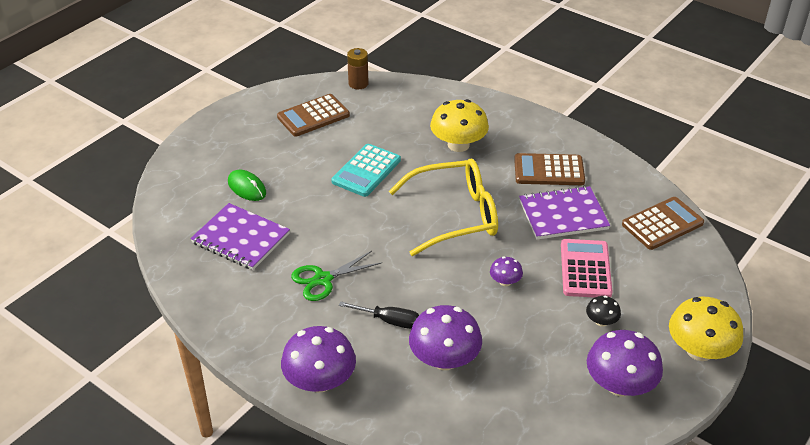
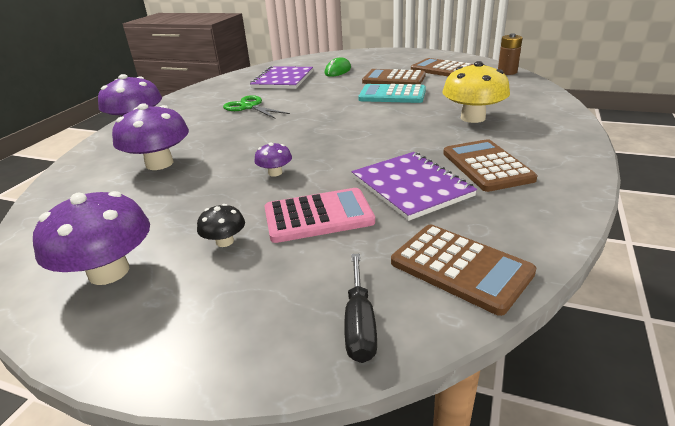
camera: 75 degrees right, 10 degrees down
black screwdriver [339,301,419,329] -> black screwdriver moved to [344,254,377,363]
yellow glasses [389,159,498,256] -> none
yellow mushroom [669,297,743,361] -> none
none -> brown calculator [362,69,426,85]

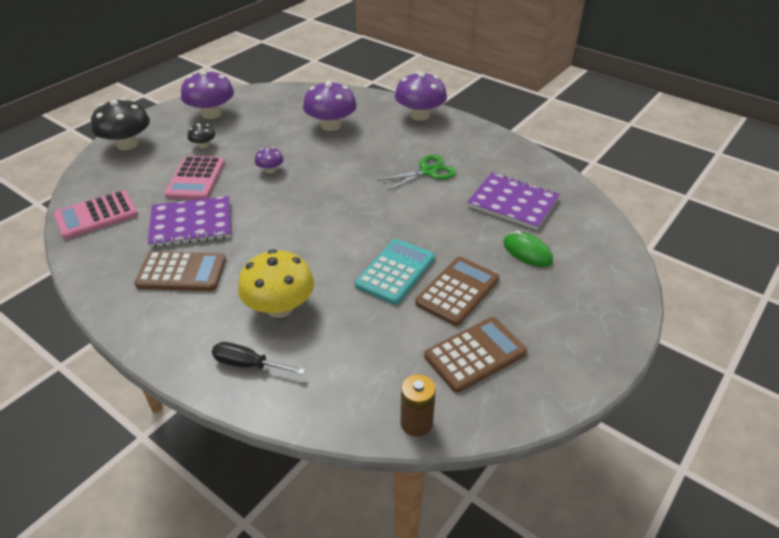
camera: 105 degrees right, 10 degrees up
black screwdriver [344,254,377,363] -> black screwdriver moved to [212,342,305,375]
brown calculator [391,225,536,316] -> pink calculator [53,190,138,239]
none -> black mushroom [91,98,150,150]

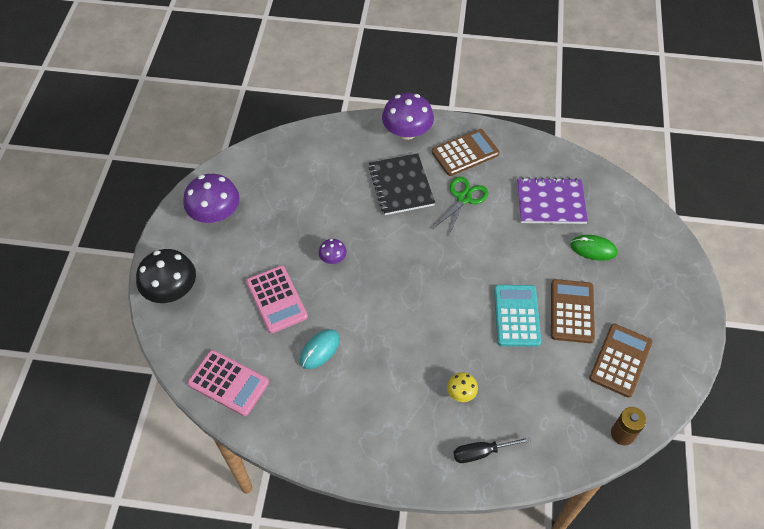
camera: 30 degrees left, 15 degrees up
pink calculator [53,190,138,239] -> pink calculator turned 90 degrees counterclockwise [187,350,269,416]
brown calculator [134,251,226,291] -> brown calculator moved to [432,129,500,176]
purple notebook [148,196,231,247] -> turquoise mouse [300,329,340,369]
black mushroom [188,123,215,149] -> none
yellow mushroom [238,249,314,318] -> yellow mushroom [447,372,478,402], size x0.49
purple mushroom [303,81,357,131] -> none
none -> black notebook [368,154,435,215]

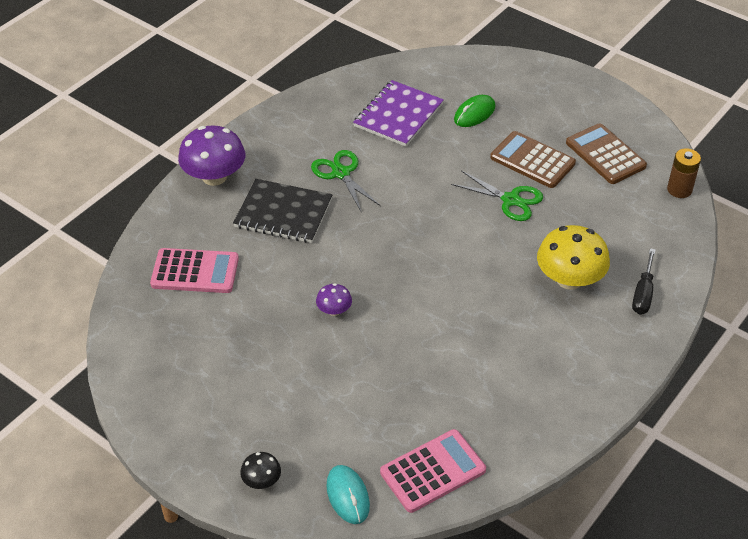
camera: 60 degrees left, 10 degrees down
black mushroom [136,249,196,303] -> black mushroom [240,452,281,489], size x0.49
purple mushroom [183,174,239,223] -> none
pink calculator [246,266,308,334] -> pink calculator moved to [150,248,239,293]
turquoise mouse [300,329,340,369] -> turquoise mouse moved to [326,465,370,524]
brown calculator [432,129,500,176] -> none
yellow mushroom [447,372,478,402] -> yellow mushroom [537,225,610,290], size x2.03
turquoise calculator [494,285,541,347] -> green scissors [451,170,543,221]

